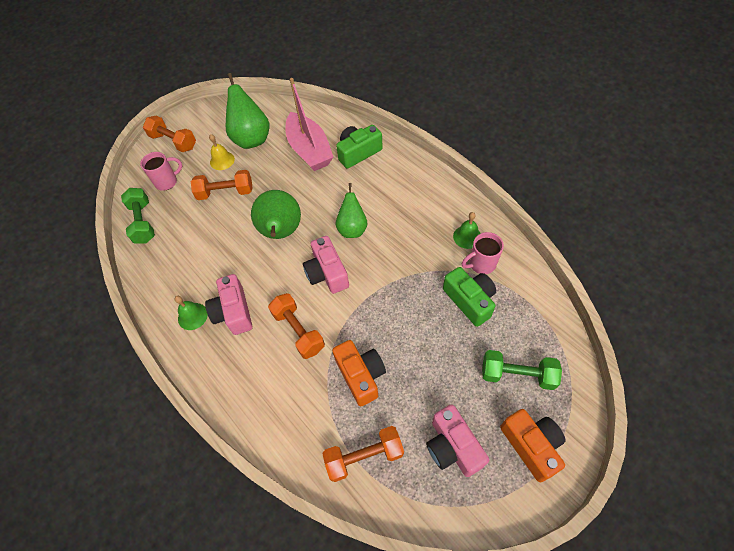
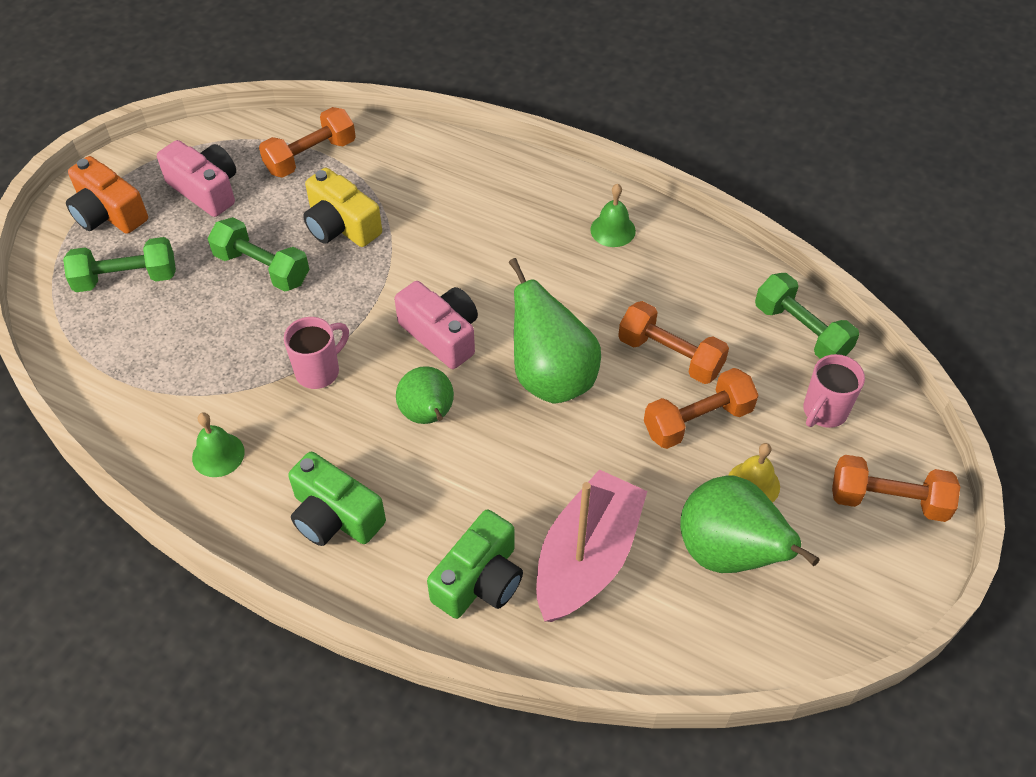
camera: 155 degrees right, 5 degrees down
pink camera [205,274,252,335] -> none
orange dumbbell [268,293,325,359] -> orange dumbbell moved to [618,301,729,384]
pink boat [286,78,333,171] -> pink boat turned 75 degrees clockwise [536,470,647,622]
orange camera [332,340,386,406] -> yellow camera [303,168,382,247]
green camera [443,267,496,327] -> green camera moved to [288,452,386,546]
pink mug [462,232,504,274] -> pink mug moved to [284,317,349,389]
none -> green dumbbell [208,217,309,292]

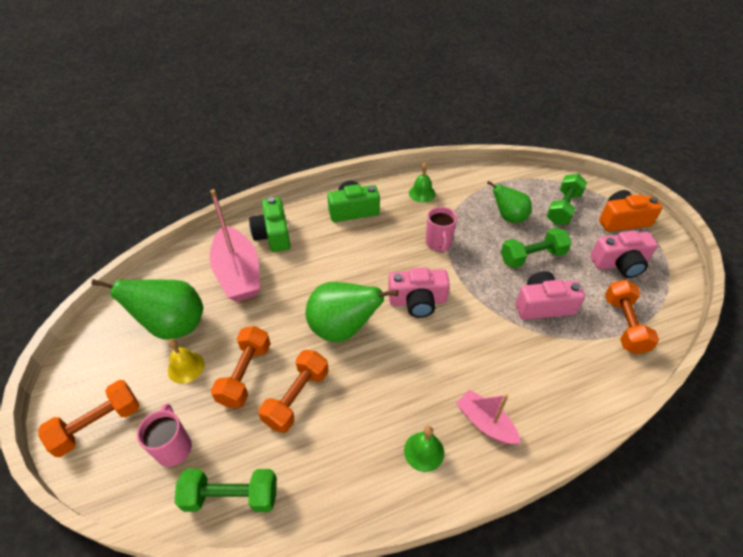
camera: 130 degrees right, 5 degrees down
yellow camera [303,168,382,247] -> pink camera [516,271,585,320]
green pear [396,366,454,424] -> green pear moved to [487,181,532,223]
orange dumbbell [618,301,729,384] -> orange dumbbell turned 45 degrees counterclockwise [258,350,328,433]
none -> pink boat [456,390,521,445]

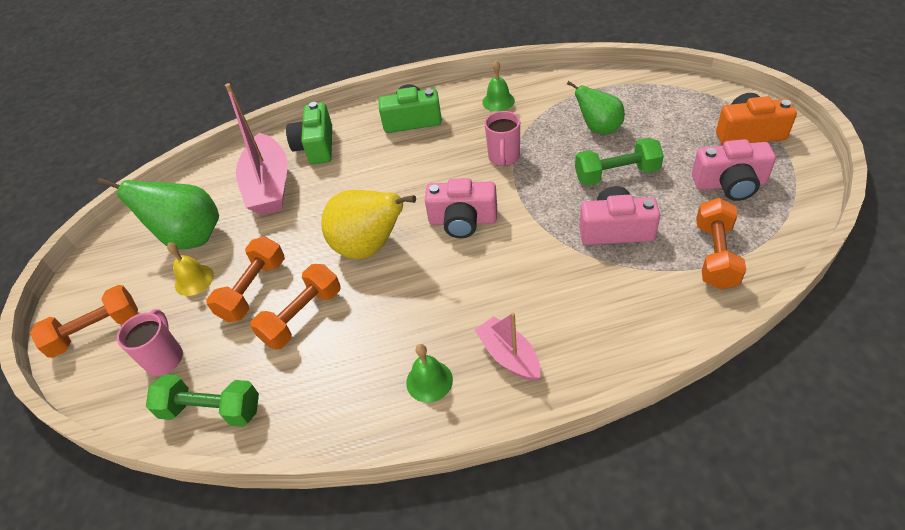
camera: 15 degrees right, 0 degrees up
green pear [305,282,398,342] -> yellow pear [321,190,416,259]
green dumbbell [547,174,587,225] -> none

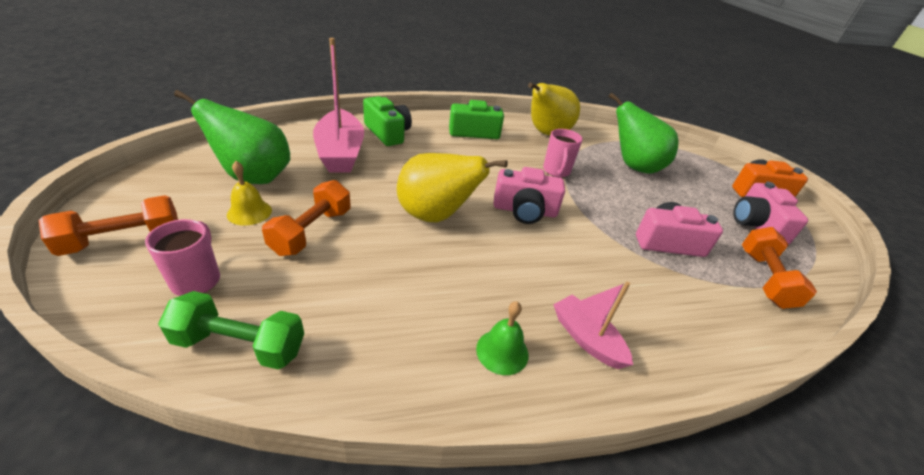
camera: 10 degrees left, 10 degrees down
orange dumbbell [250,264,341,350] -> none
green camera [286,102,332,165] -> green camera turned 150 degrees clockwise [363,96,412,146]
green bell [482,60,515,112] -> yellow pear [528,83,580,136]
green pear [567,81,625,134] -> green pear [608,92,679,174], size x1.54
green dumbbell [575,138,664,186] -> none
pink camera [692,139,776,201] -> pink camera turned 90 degrees clockwise [733,182,808,245]

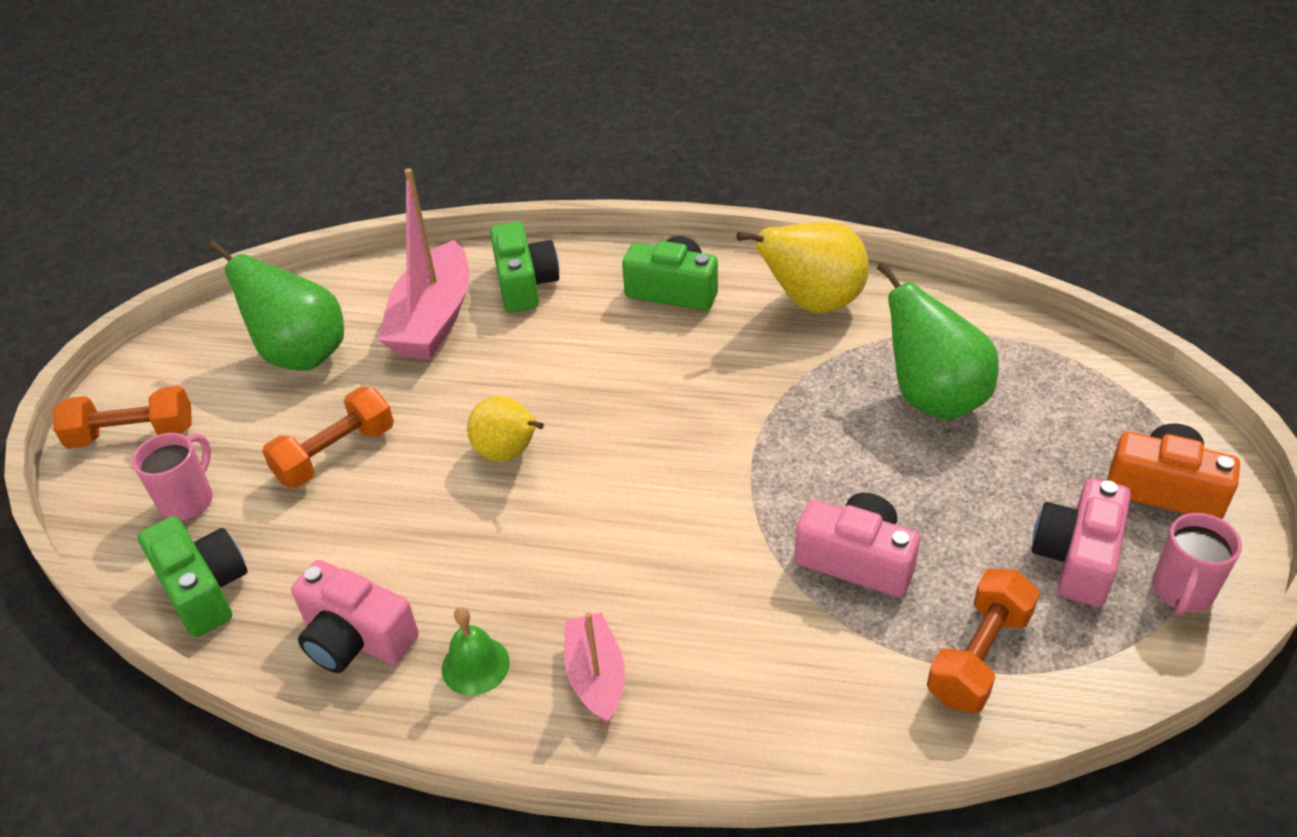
camera: 30 degrees right, 5 degrees up
green dumbbell [158,291,304,370] -> green camera [138,516,248,637]
yellow bell [227,161,272,226] -> none
yellow pear [397,153,508,222] -> yellow pear [467,396,544,462], size x0.65
pink camera [493,167,565,224] -> pink camera moved to [291,560,419,673]
pink mug [543,129,583,178] -> pink mug moved to [1152,513,1242,616]

